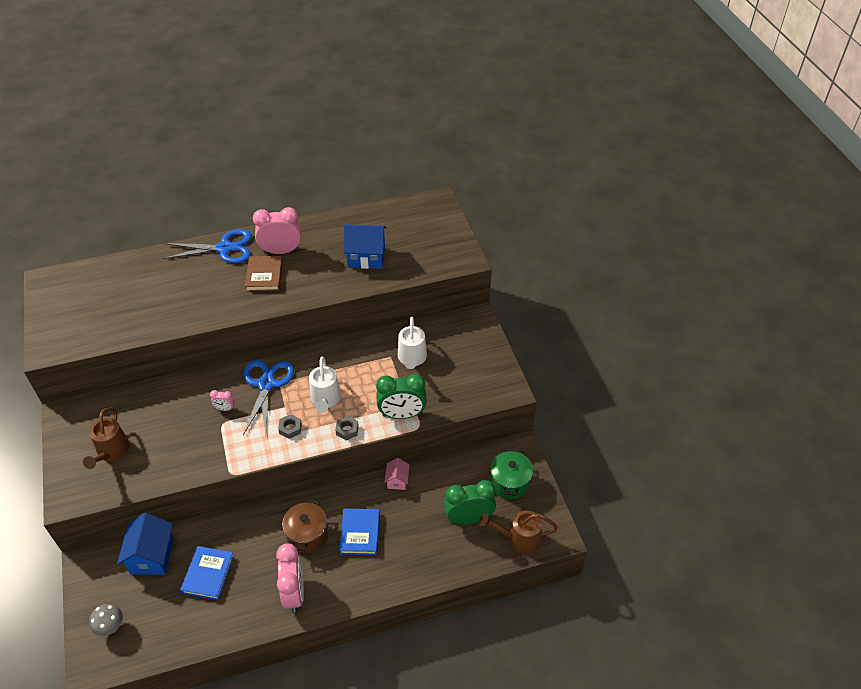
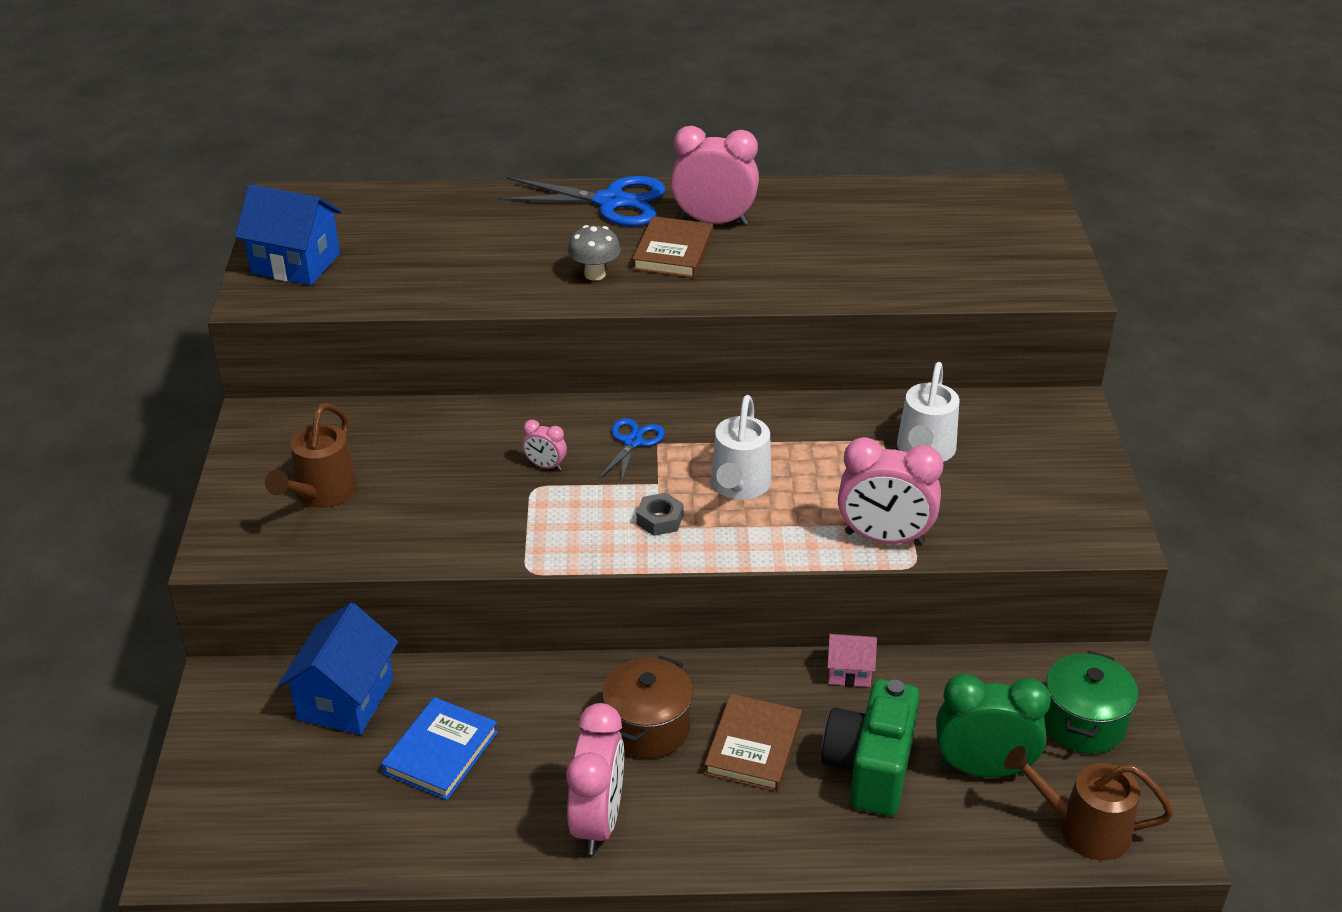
camera: 15 degrees right, 10 degrees down
grey mushroom [89,604,123,636] -> grey mushroom moved to [568,225,621,281]
blue scissors [243,360,294,435] -> blue scissors [598,418,665,483], size x0.55
grey nut [335,416,359,440] -> none
blue book [339,509,380,555] -> brown book [704,694,802,792]
blue house [343,224,387,269] -> blue house moved to [235,184,342,285]
green clock [376,374,427,419] -> pink clock [838,437,944,545]
pink house [384,458,410,490] -> pink house turned 75 degrees clockwise [827,634,877,687]
none -> green camera [822,679,920,816]

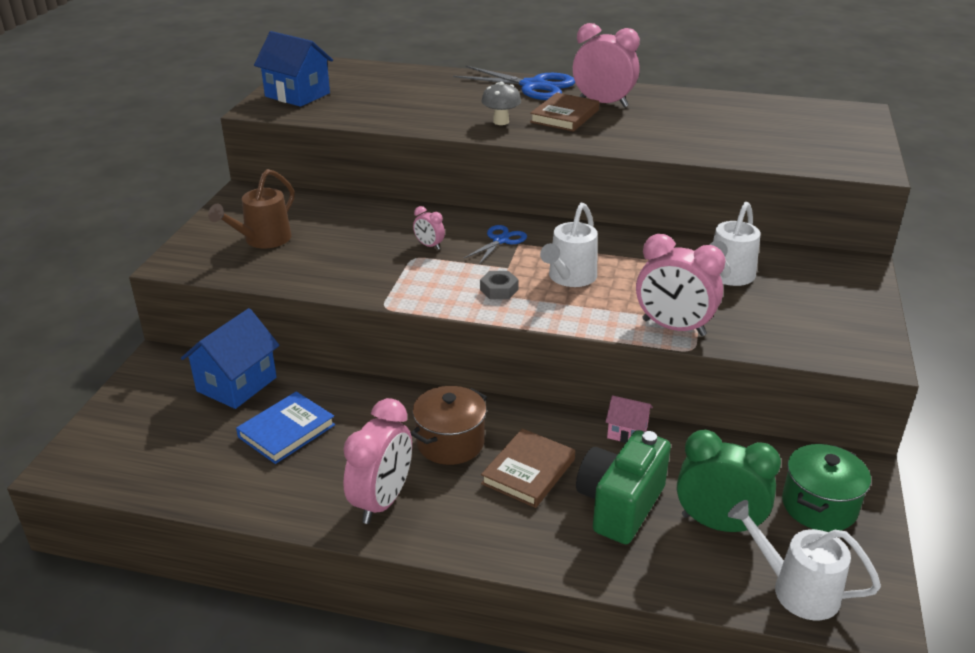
camera: 15 degrees right, 5 degrees down
brown watering can [1004,746,1174,860] -> white watering can [728,500,881,620]

